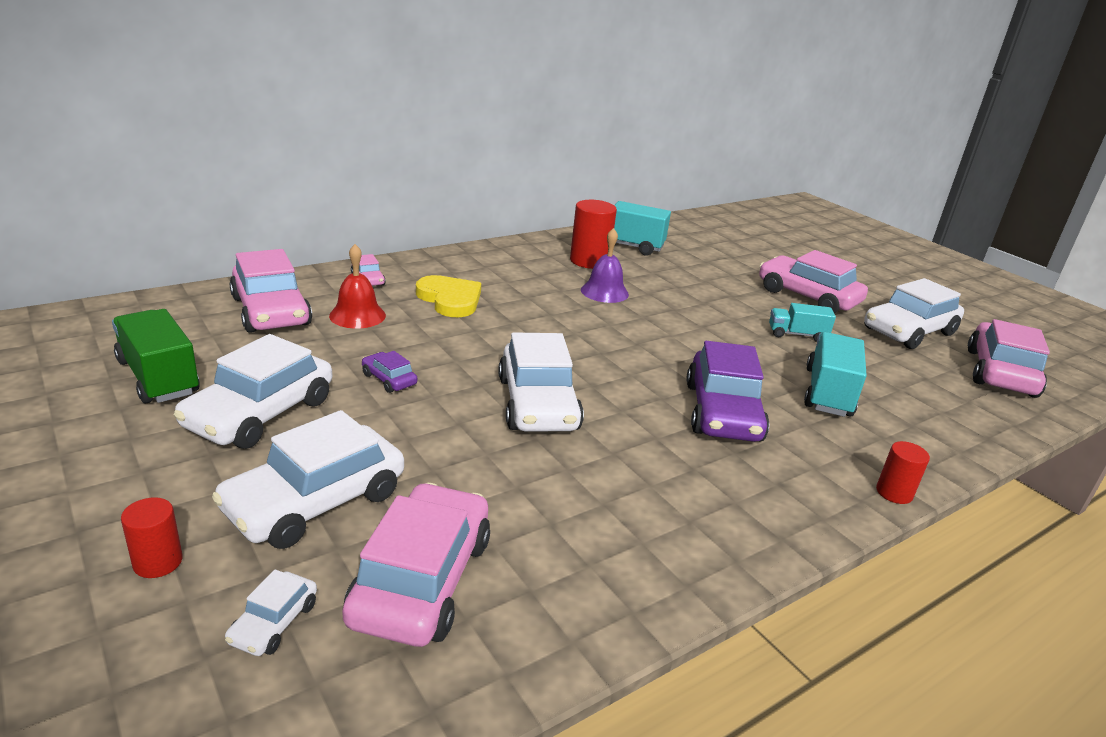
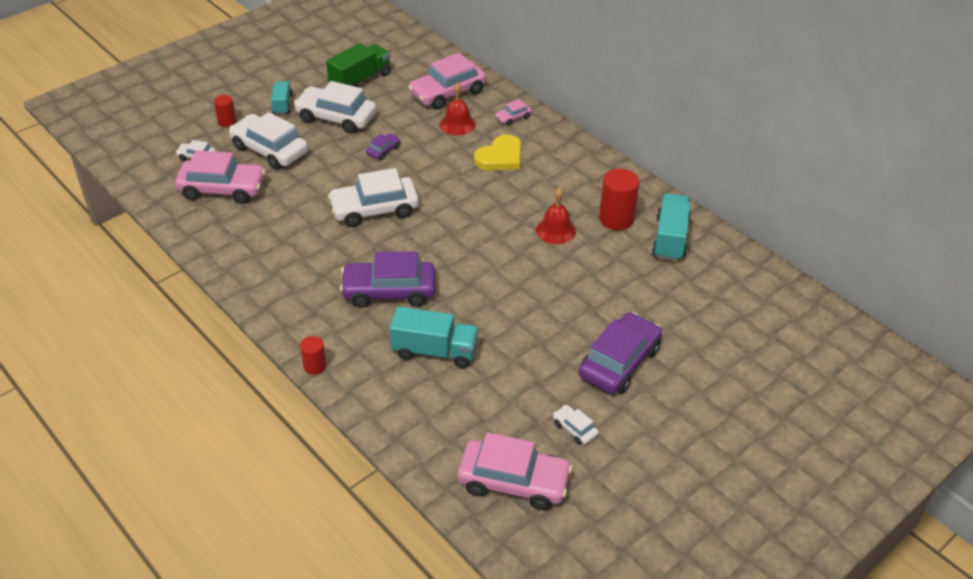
camera: 85 degrees right, 15 degrees up
purple bell [581,228,629,303] -> red bell [536,188,576,244]
pink car [759,250,868,313] -> purple car [579,312,662,394]
turquoise truck [769,303,836,342] -> turquoise truck moved to [271,81,293,114]
white car [864,278,964,349] -> white car [553,405,599,445], size x0.46

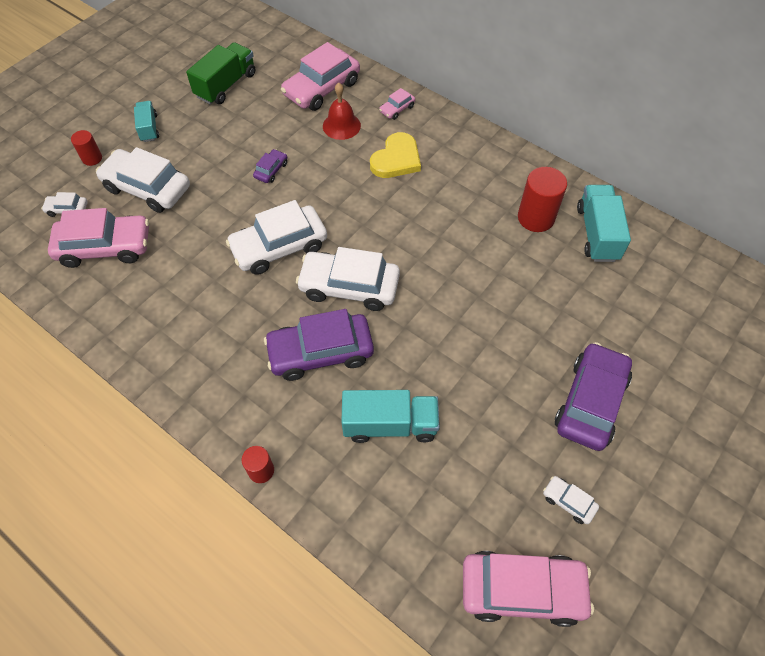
camera: 10 degrees left, 15 degrees up
white car [294,81,377,134] -> white car moved to [296,247,400,311]
red bell [536,188,576,244] -> none

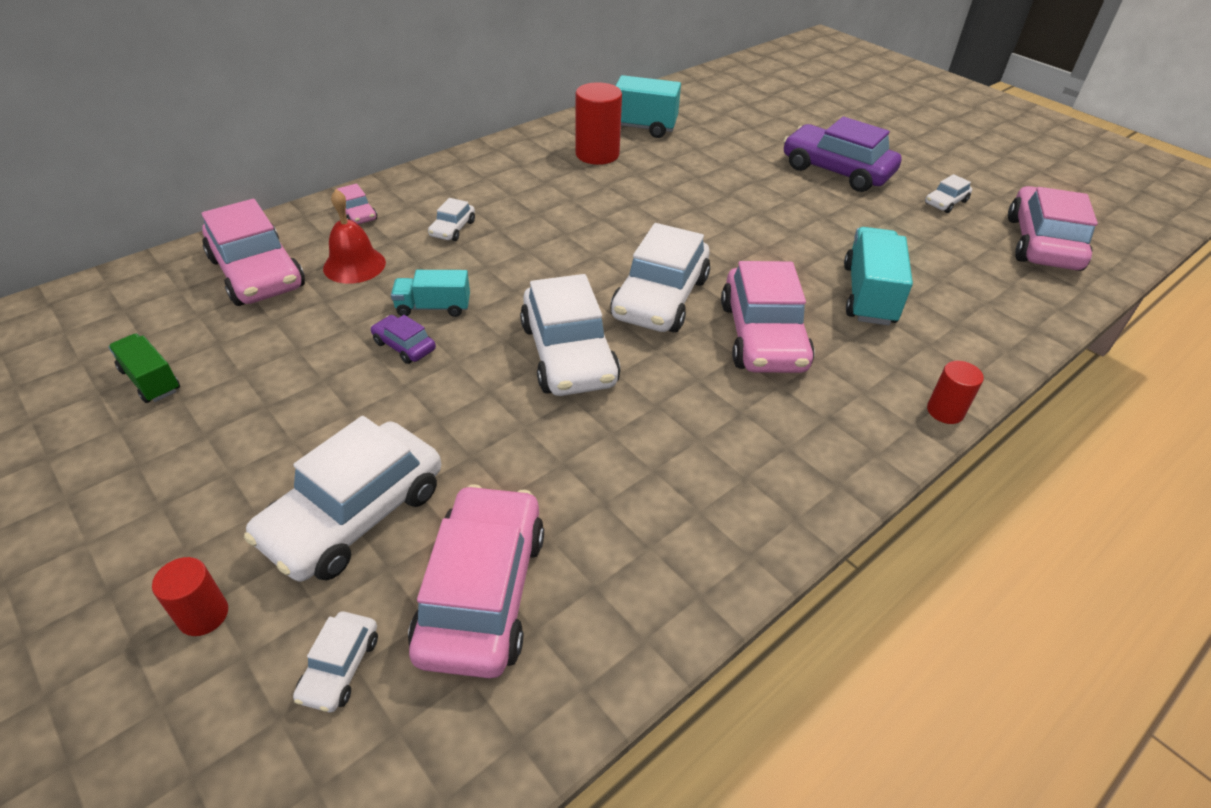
camera: 80 degrees left, 15 degrees down
turquoise truck [134,101,159,142] -> turquoise truck moved to [391,270,470,317]
green truck [186,42,255,104] -> green truck [108,333,180,403], size x0.61
purple car [264,309,374,381] -> pink car [721,261,815,373]
yellow heart [370,132,421,178] -> white car [428,198,475,241]

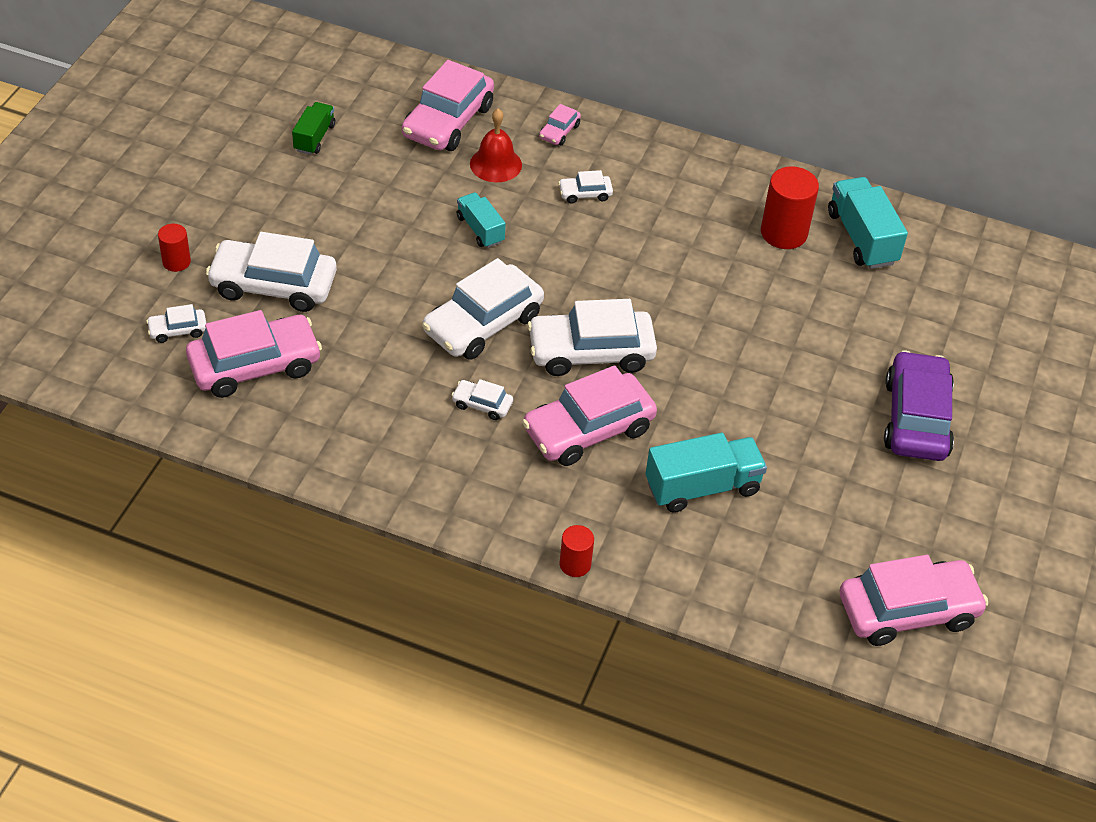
camera: 60 degrees right, 5 degrees up
purple car [371,315,436,364] -> none
white car [925,174,972,213] -> white car moved to [451,379,513,420]

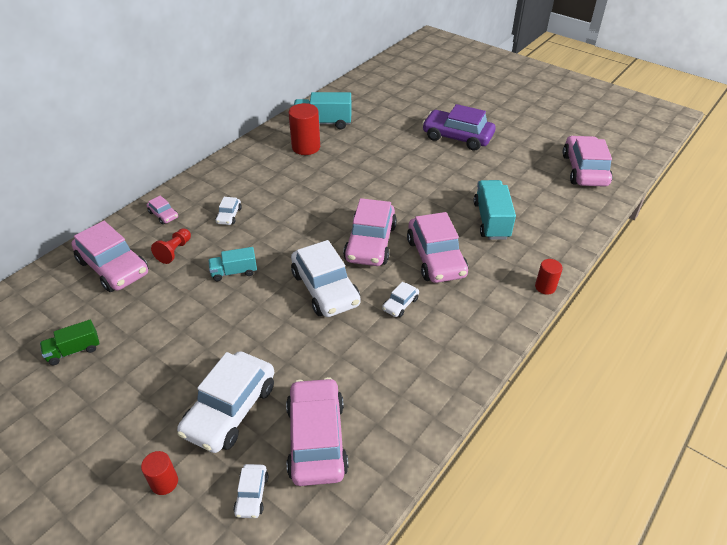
camera: 70 degrees left, 5 degrees down
green truck [292,102,335,155] -> green truck turned 60 degrees counterclockwise [40,320,100,365]
red bell [470,109,522,182] -> red pawn [151,228,191,264]
white car [527,299,657,376] -> pink car [343,198,397,266]

